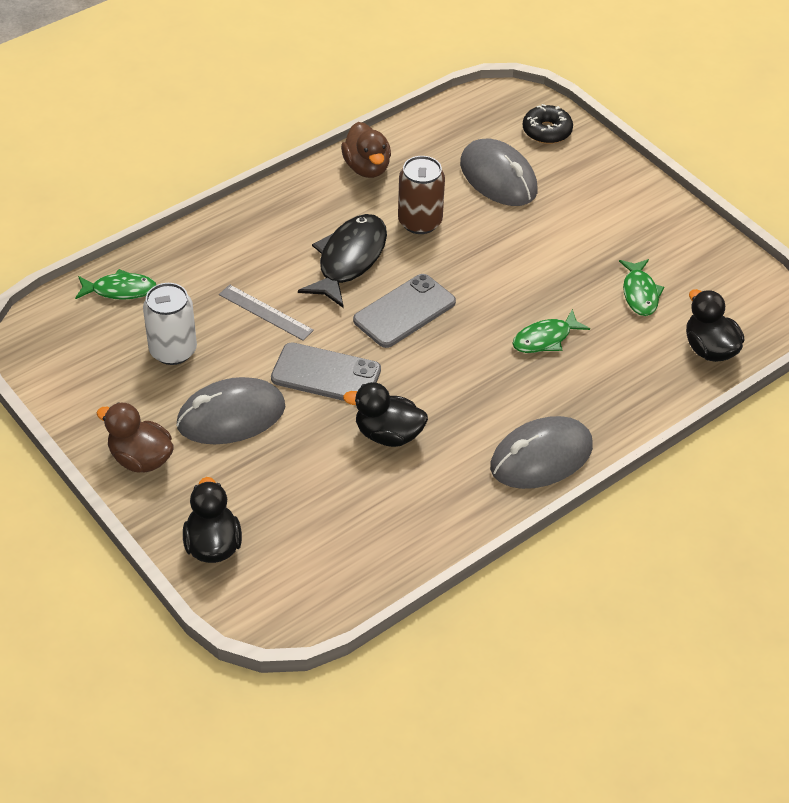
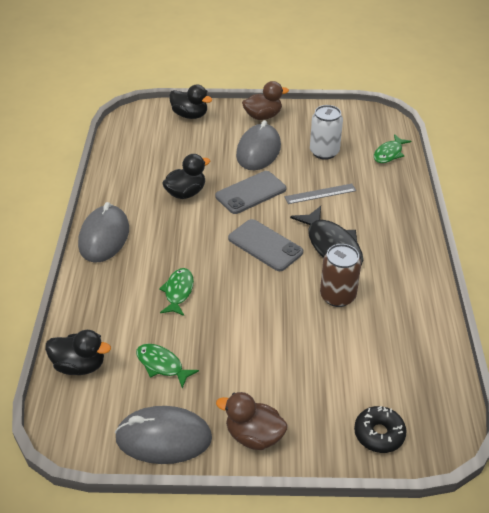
camera: 130 degrees right, 5 degrees down
brown duck [341,122,391,178] -> brown duck moved to [216,392,288,450]
grey phone [353,274,456,348] -> grey phone turned 45 degrees counterclockwise [228,219,303,271]
grey mouse [460,139,537,206] -> grey mouse moved to [115,406,212,464]

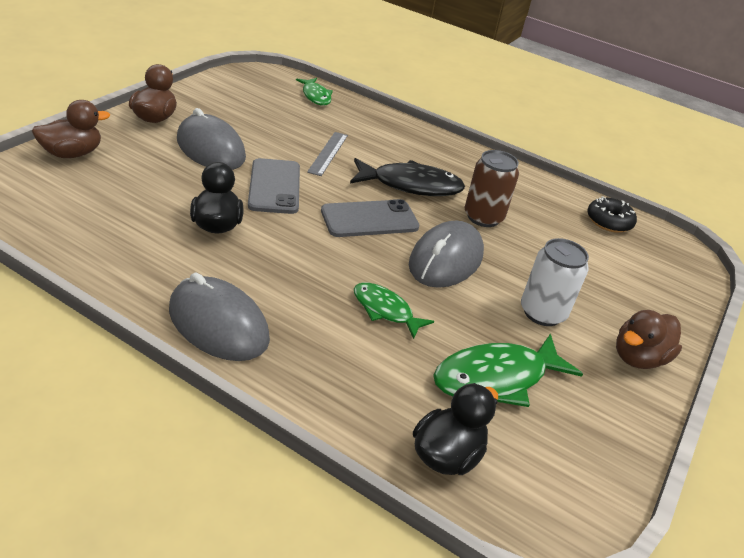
camera: 65 degrees left, 5 degrees down
grey mouse [115,406,212,464] -> grey mouse moved to [409,221,484,288]
green fish [136,344,199,389] -> green fish [433,334,583,407], size x1.64
black duck [169,85,212,119] -> brown duck [32,100,110,158]
white can [310,105,343,160] -> white can moved to [521,238,589,326]
black donut [354,406,407,453] -> black donut moved to [587,196,637,233]

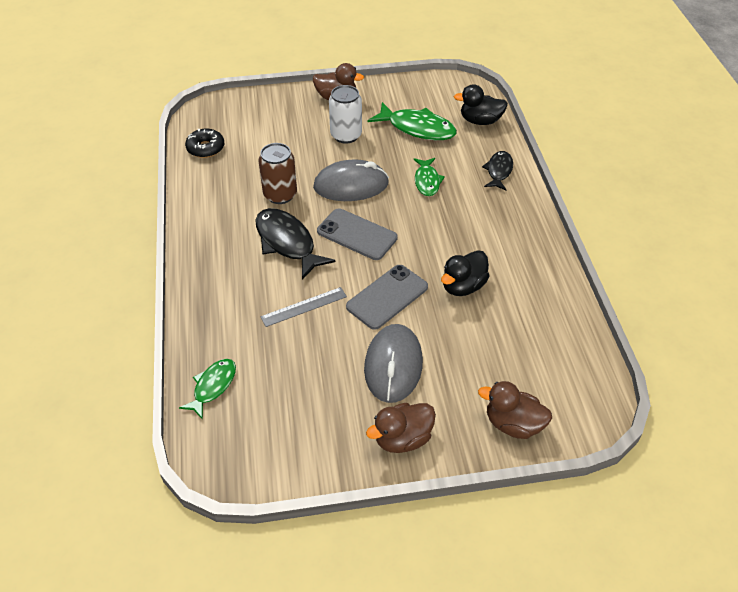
camera: 125 degrees left, 10 degrees up
grey mouse [169,273,270,361] -> none
none -> black fish [482,151,513,190]

